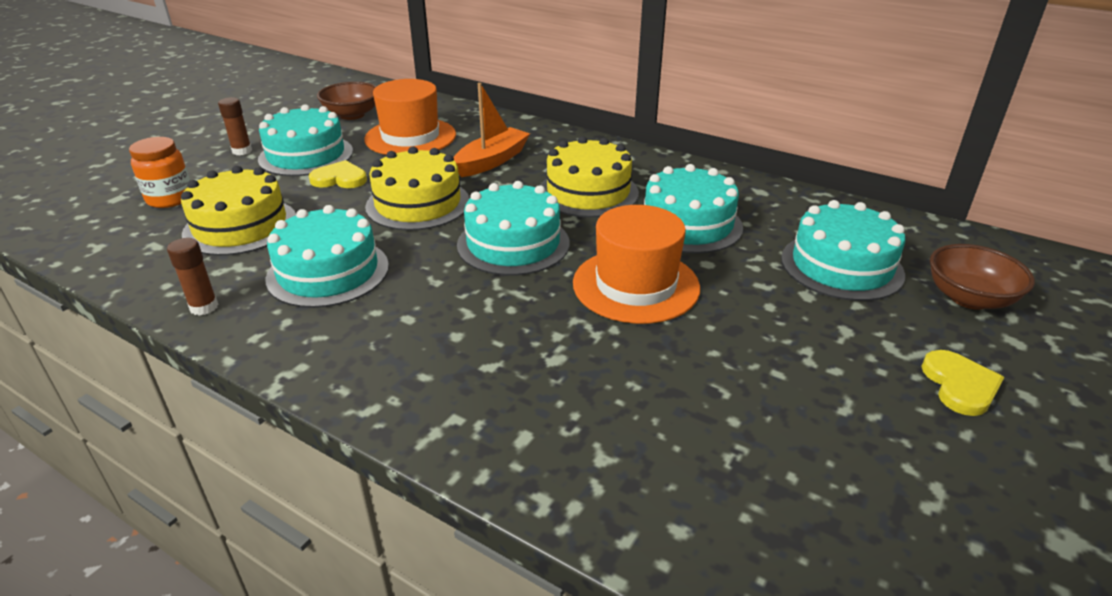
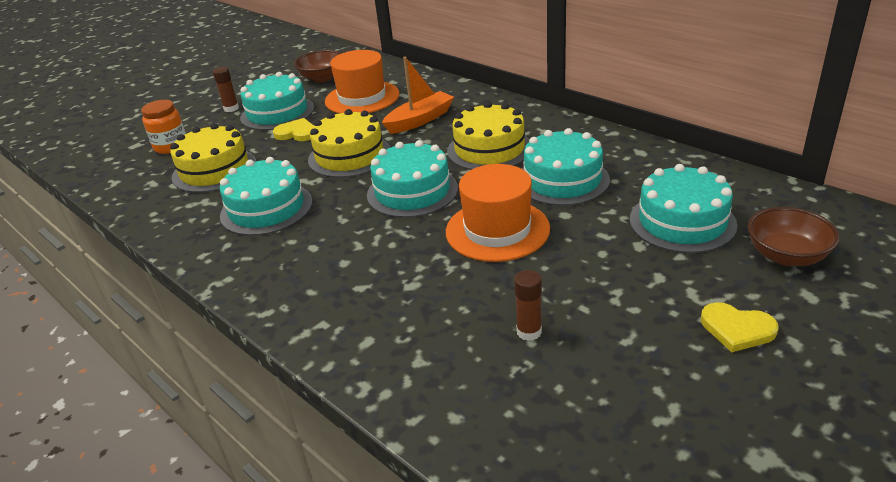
camera: 15 degrees right, 0 degrees up
brown glue stick [167,238,218,316] -> brown glue stick moved to [514,270,542,341]
yellow heart [921,350,1004,416] -> yellow heart turned 105 degrees clockwise [701,302,779,352]

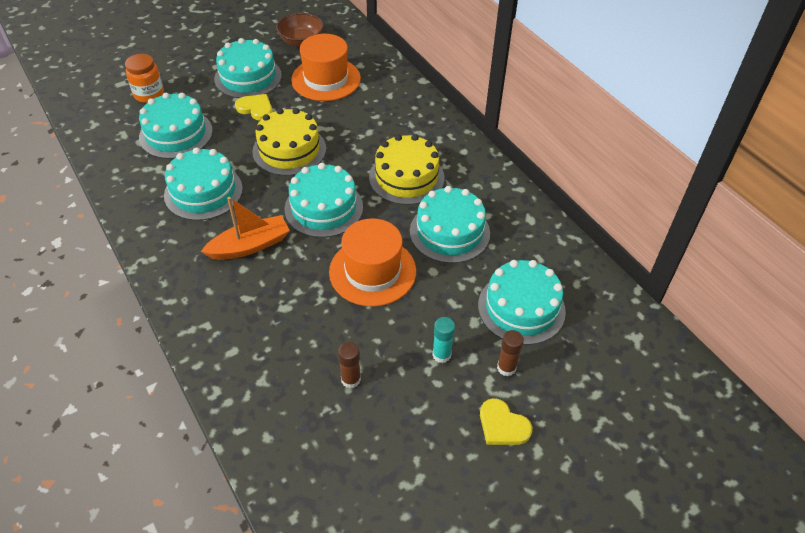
camera: 10 degrees right, 15 degrees up
yellow cake [170,123,256,193] -> turquoise cake [139,93,213,159]
brown glue stick [213,67,239,112] -> brown glue stick moved to [497,330,524,376]
orange boat [382,57,454,134] -> orange boat moved to [201,197,290,260]
brown bowl [748,207,840,266] -> none
none -> turquoise glue stick [432,317,455,363]

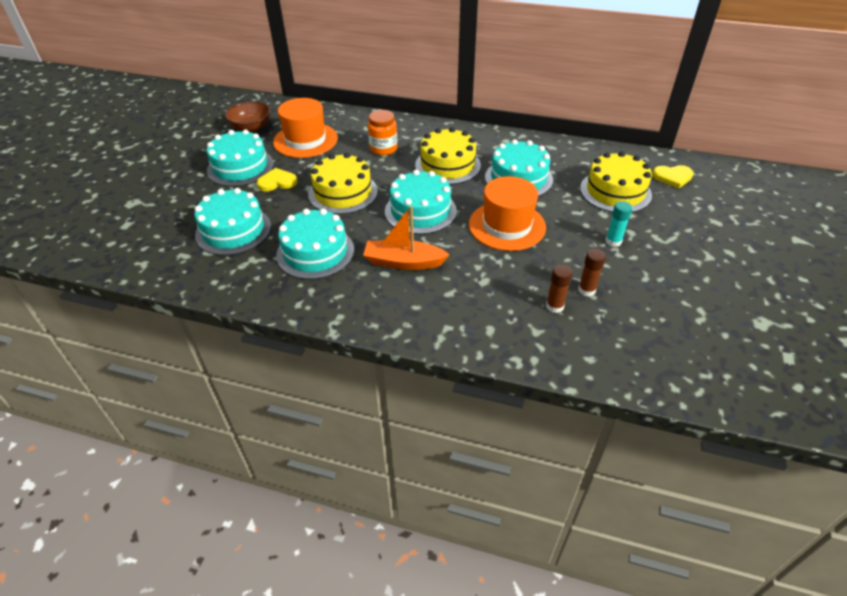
camera: 40 degrees left, 5 degrees down
orange jar [125,54,164,103] -> orange jar moved to [368,110,397,155]
orange boat [201,197,290,260] -> orange boat turned 105 degrees counterclockwise [363,205,450,270]
turquoise cake [478,260,566,345] -> yellow cake [580,151,652,213]
yellow heart [480,398,532,445] -> yellow heart moved to [652,165,694,188]
brown glue stick [497,330,524,376] -> brown glue stick moved to [546,265,572,313]

